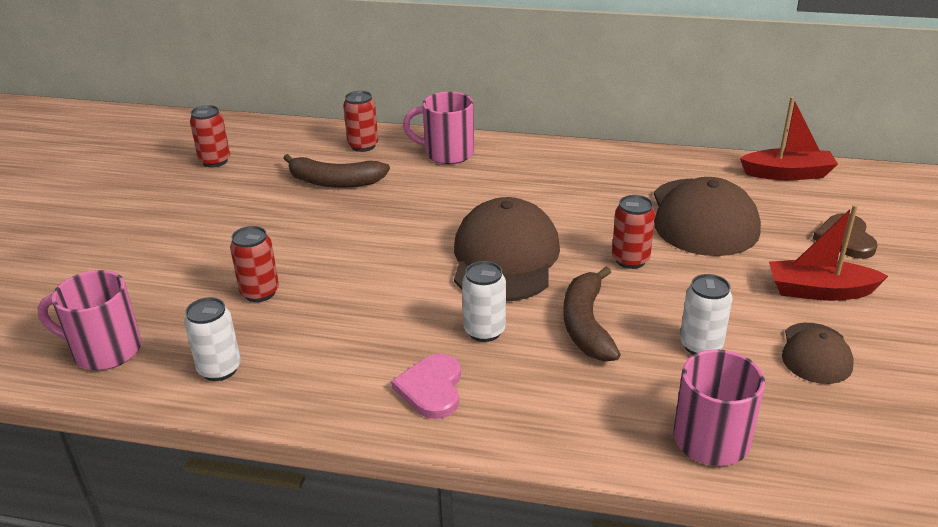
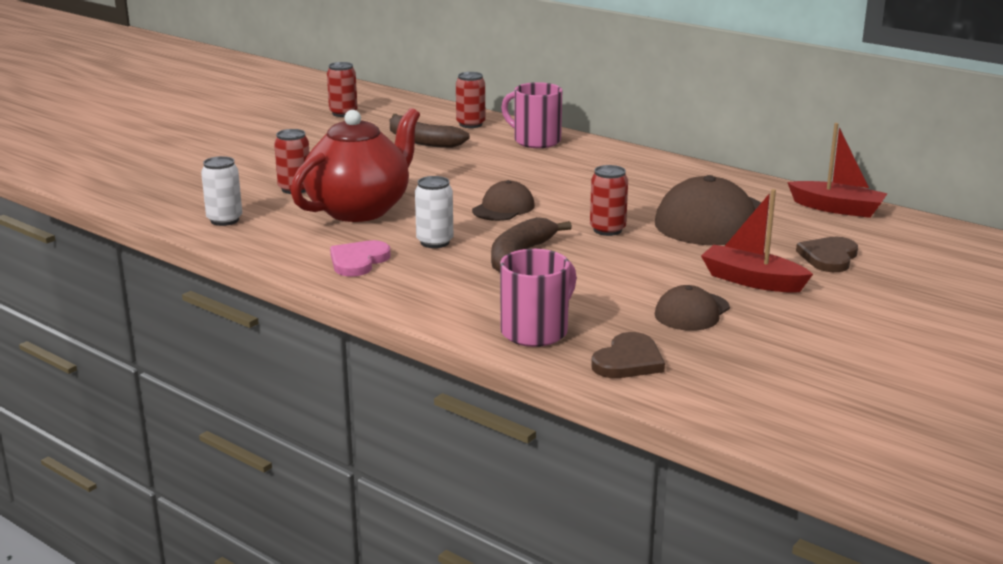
camera: 25 degrees right, 10 degrees down
pink mug [37,270,142,370] -> none
brown cap [454,197,560,301] -> brown cap [472,180,535,221], size x0.53
white can [680,274,732,355] -> none
none -> red teapot [290,108,420,222]
none -> brown heart [591,332,665,378]

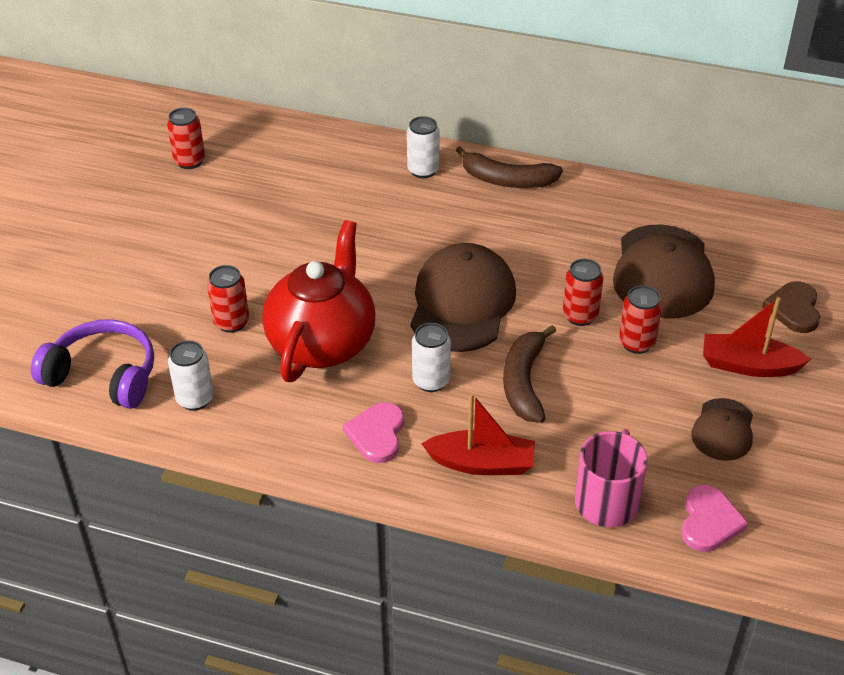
camera: 20 degrees left, 20 degrees up
brown banana [390,114,470,148] -> brown banana moved to [456,146,563,188]
red can [456,72,485,128] -> red can moved to [619,285,662,354]
brown cap [472,180,535,221] -> brown cap [411,243,516,352], size x1.87
pink mug [501,82,562,148] -> white can [407,116,440,178]
brown heart [591,332,665,378] -> pink heart [681,485,749,552]
red boat [787,123,888,218] -> red boat moved to [422,393,535,475]
none -> purple headphones [31,319,154,409]

